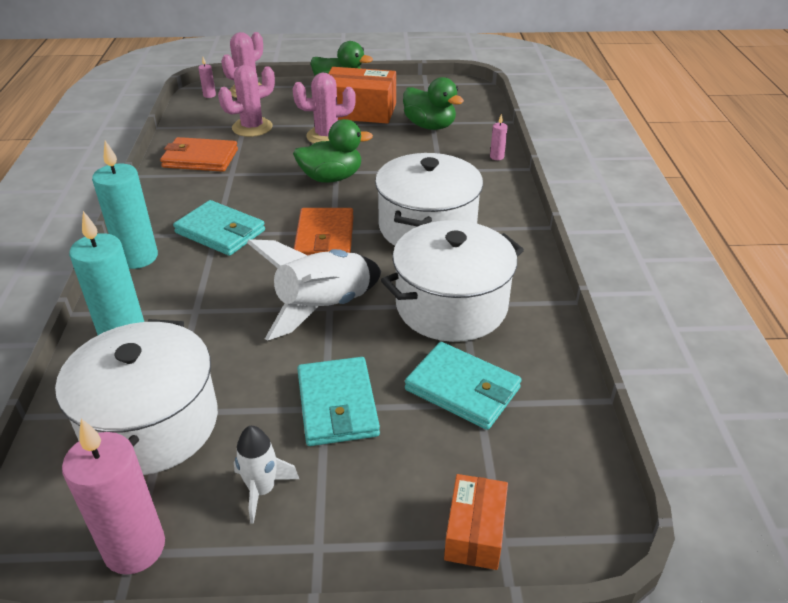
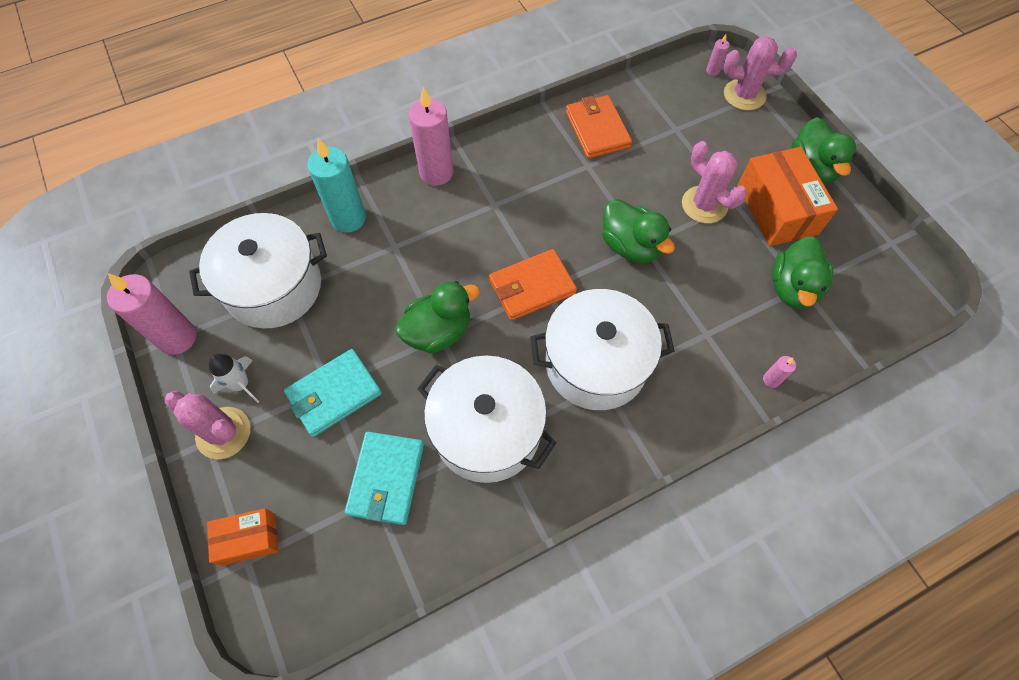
camera: 65 degrees right, 25 degrees up
turquoise candle [92,141,158,269] -> pink candle [408,87,454,186]
turquoise wallet [173,200,265,256] -> none
pink cactus [218,65,275,137] -> pink cactus moved to [165,391,250,459]
white rocket [247,239,381,341] -> green duck [395,281,480,354]

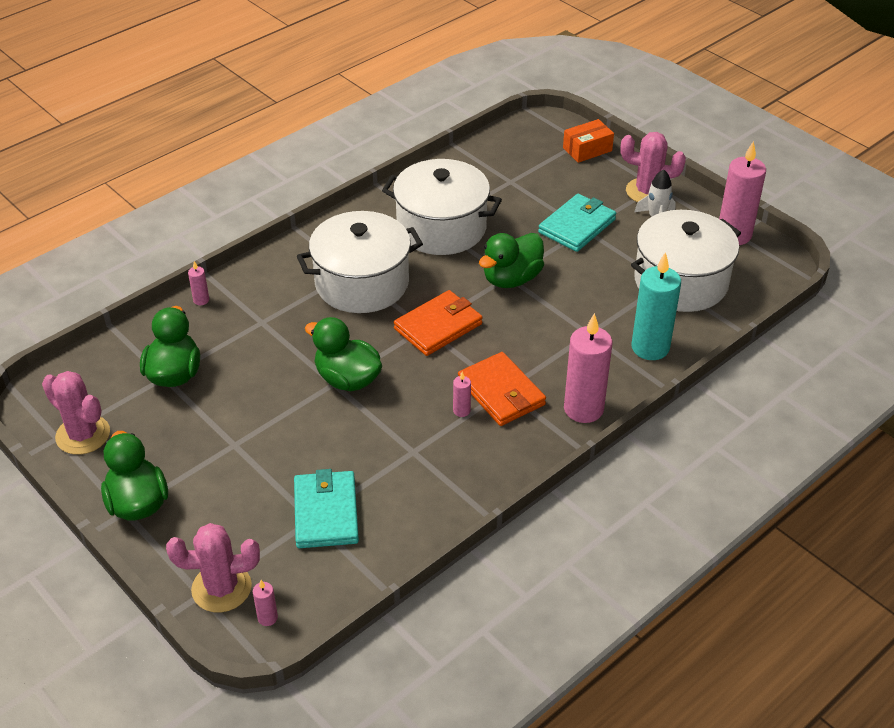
camera: 165 degrees right, 20 degrees down
turquoise wallet [345,432,424,525] -> turquoise wallet moved to [294,469,359,548]
orange wallet [566,95,632,159] -> orange wallet moved to [458,352,546,426]
pink cactus [682,141,747,223] -> pink cactus moved to [42,371,110,455]
orange box [738,147,838,246] -> none
none -> pink candle [453,372,471,417]

